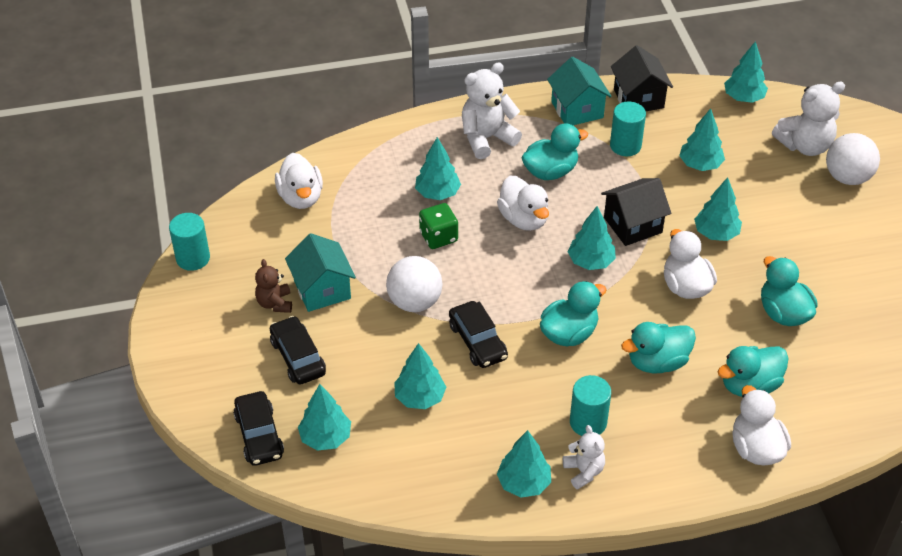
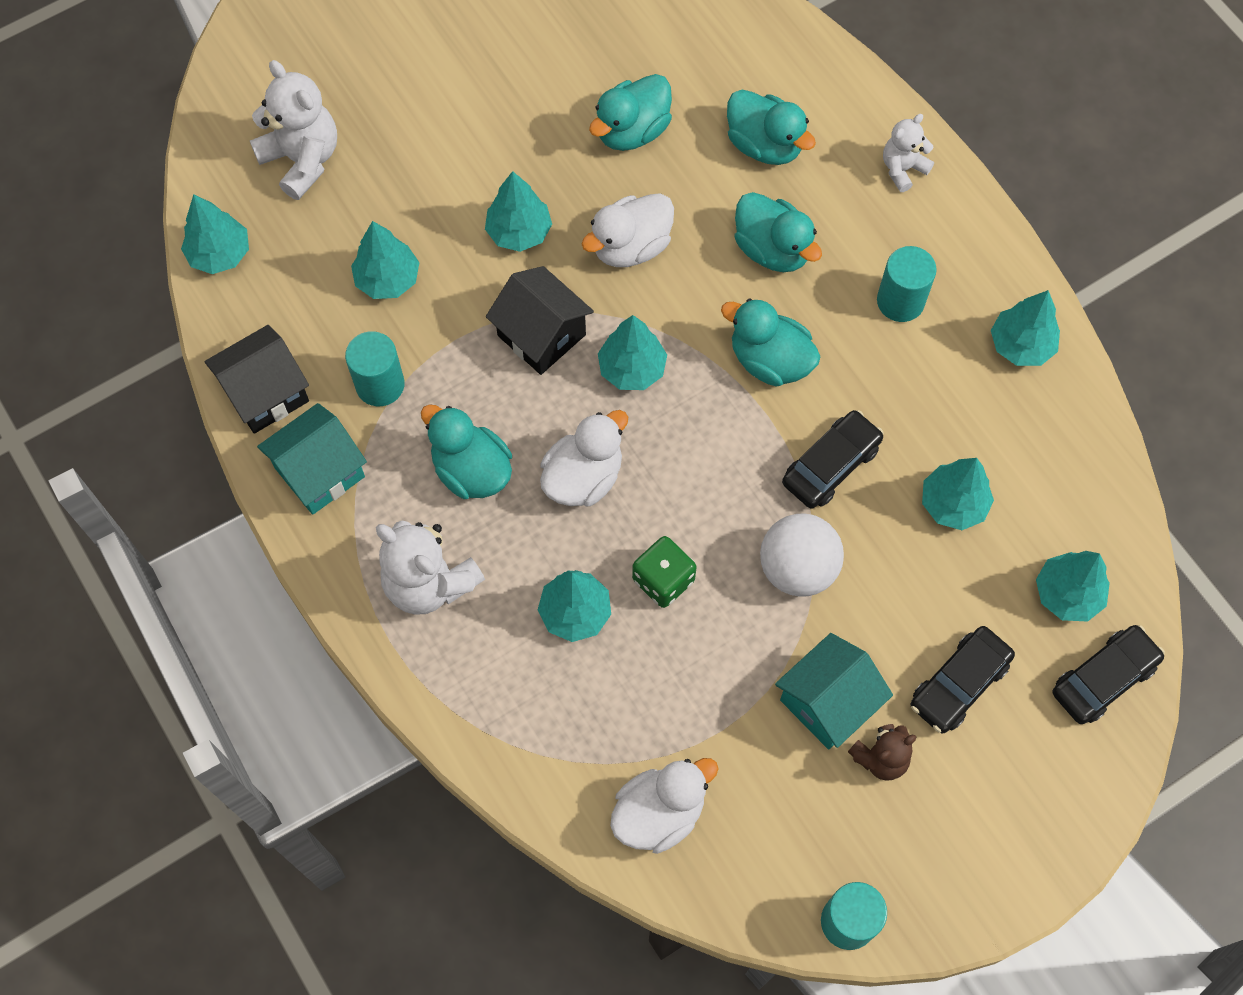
camera: 110 degrees left, 20 degrees up
white teddy bear [563,425,605,490] -> white teddy bear moved to [883,114,934,192]
white duck [732,385,791,466] -> none
white ball [826,133,880,185] -> none

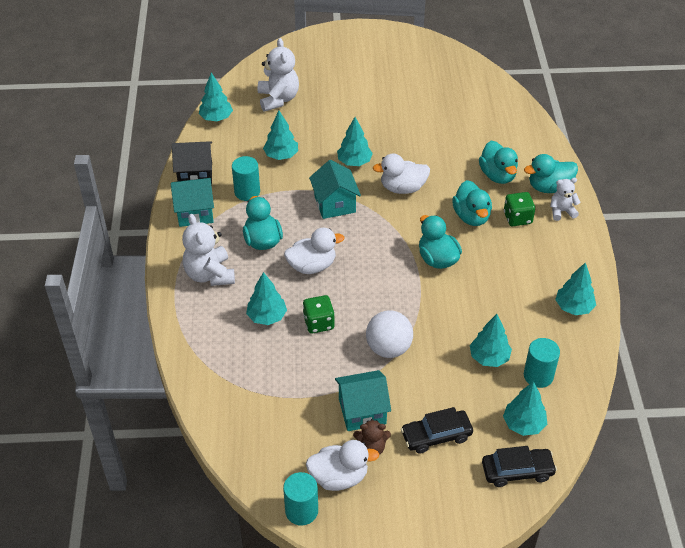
camera: 30 degrees right, 20 degrees down
black house [486,266,594,375] -> turquoise house [309,160,361,219]
turquoise duck [589,74,672,151] -> turquoise duck moved to [524,154,578,193]
turquoise tree [598,315,667,390] -> none
white duck [610,758,719,854] -> white duck moved to [306,440,380,491]
black car [782,410,884,509] -> none
turquoise cylinder [877,246,937,322] -> turquoise cylinder moved to [524,338,560,388]
none -> green dice [504,192,535,226]

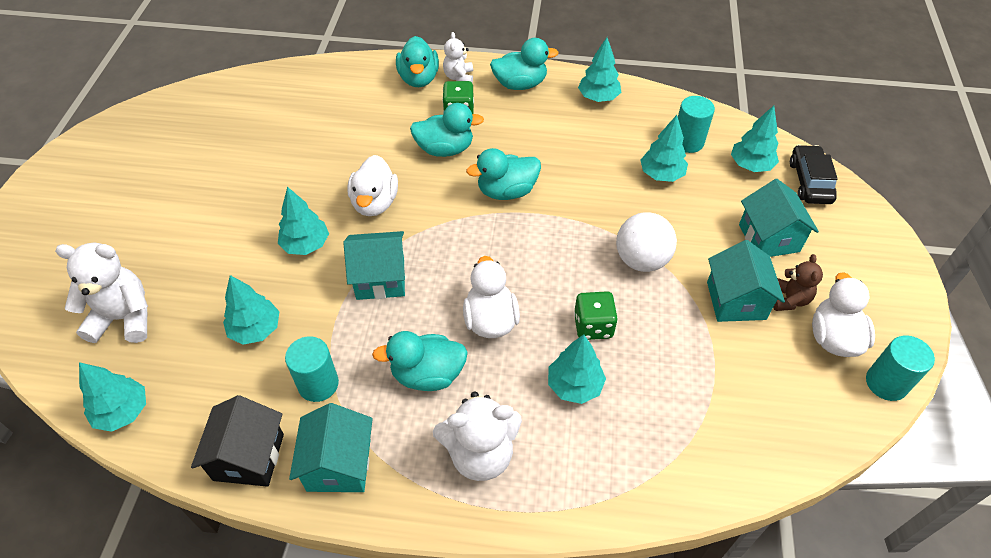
camera: 80 degrees left, 5 degrees up
black car [401,407,473,454] -> turquoise house [739,179,819,257]
turquoise duck [479,141,518,184] -> turquoise duck moved to [490,38,559,90]

